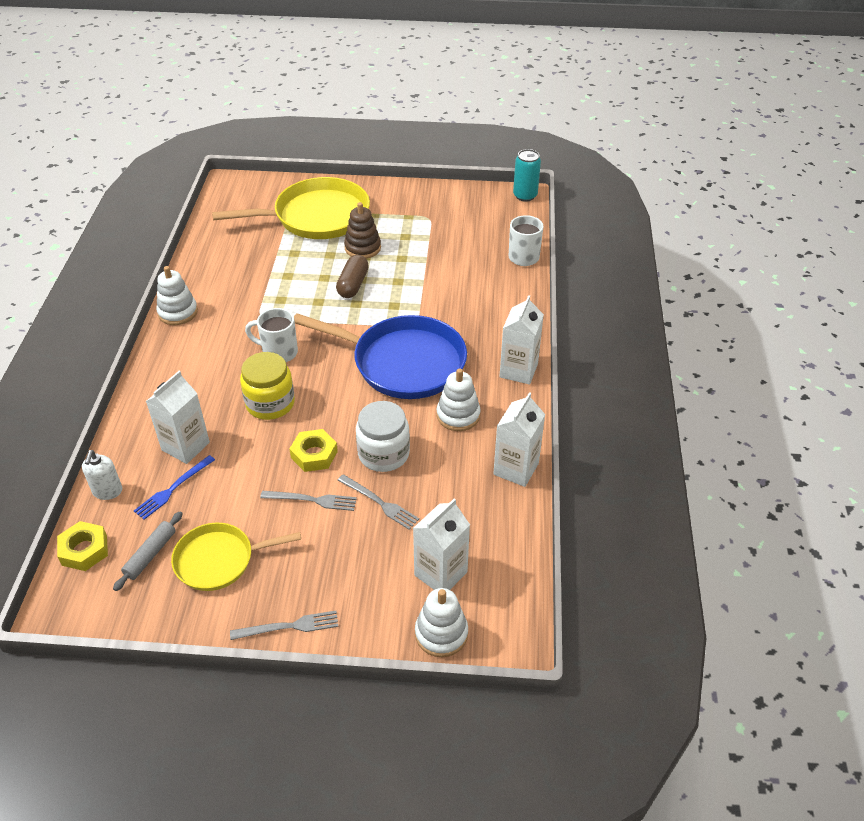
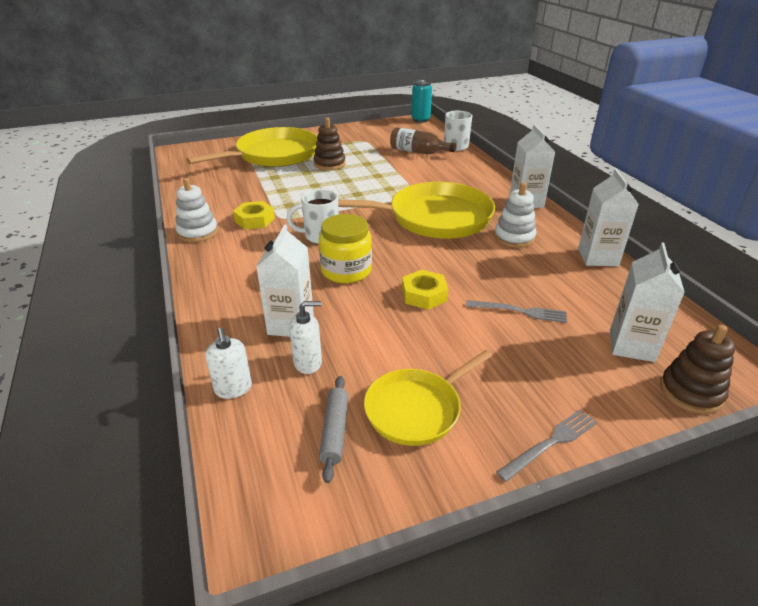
camera: 25 degrees left, 10 degrees down
yellow nut [57,521,108,571] -> yellow nut moved to [233,201,275,229]
blue fork [134,455,215,520] -> white soap dispenser [289,301,322,374]
grey fork [260,491,357,511] -> none
blue pan [294,313,467,399] -> yellow pan [338,182,495,238]
brown capsule [336,255,369,298] -> none
white jar [356,401,410,472] -> none
white stacking toy [415,588,468,657] -> brown stacking toy [660,325,735,414]
none -> brown bottle [390,127,457,154]

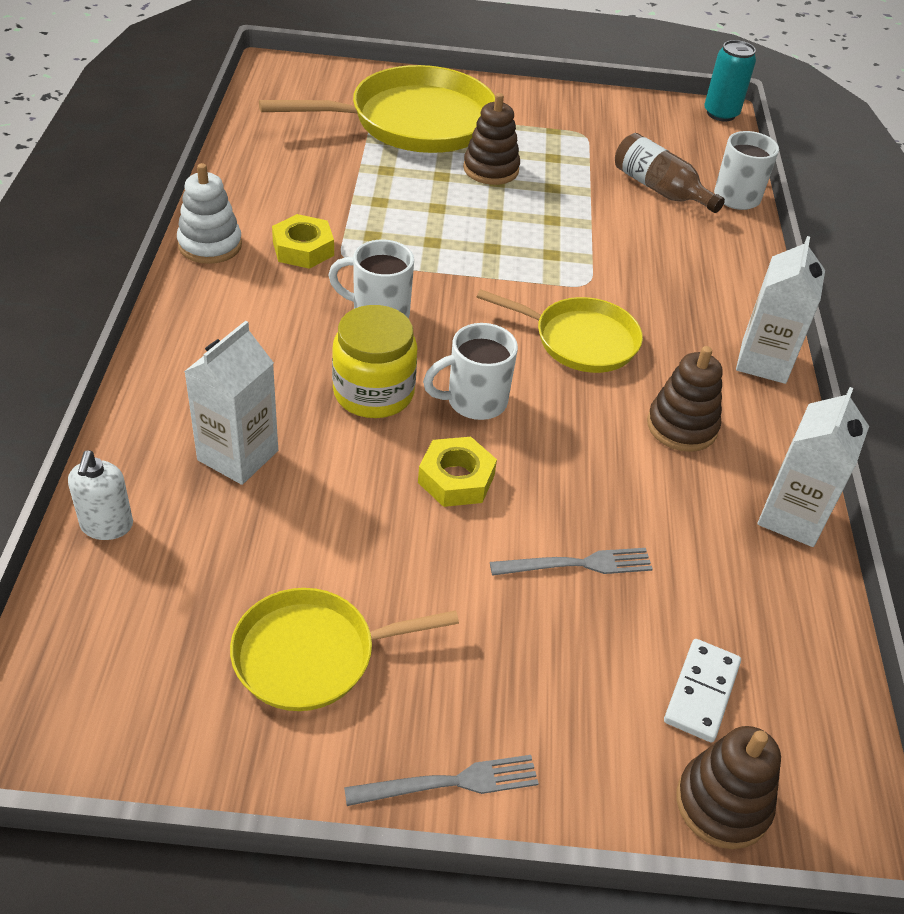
camera: 20 degrees right, 10 degrees up
white soap dispenser [289,301,322,374] -> none
grey rolling pin [319,376,349,483] -> none
yellow pan [338,182,495,238] -> yellow pan [477,289,643,373], size x0.58
grey fork [466,300,567,323] -> grey fork turned 45 degrees counterclockwise [490,548,653,576]
white stacking toy [494,182,536,248] -> brown stacking toy [647,346,723,452]
white carton [610,242,685,362] -> white domino [664,639,741,743]
none -> white mug [423,323,518,420]

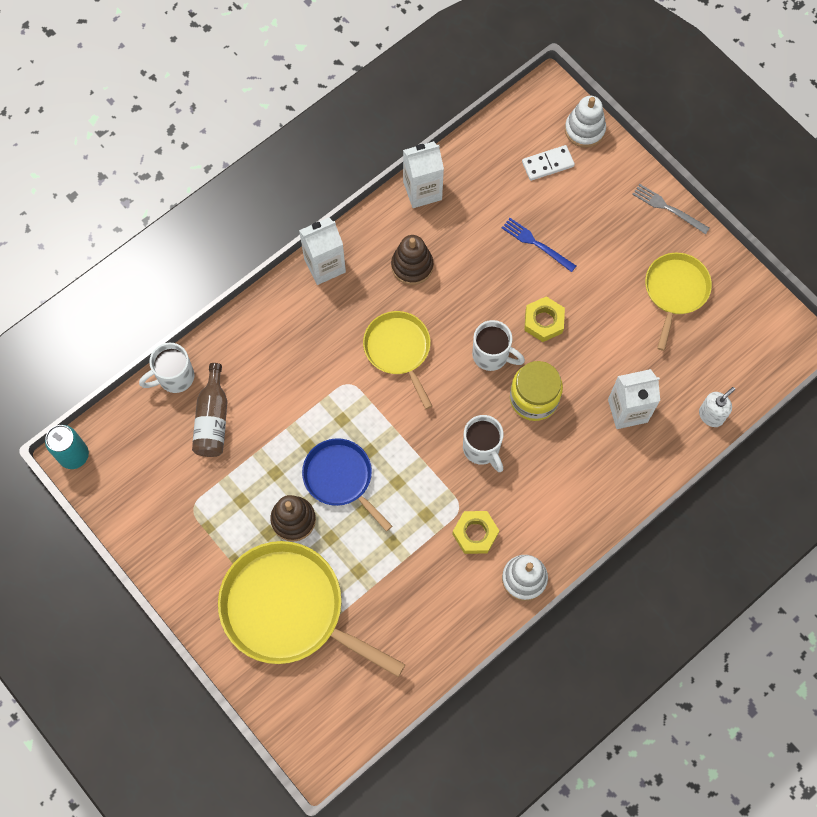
camera: 130 degrees left, 25 degrees up
yellow pan [230,588,459,711] -> yellow pan turned 105 degrees counterclockwise [645,253,712,351]
grey fork [490,548,653,576] -> blue fork [502,218,576,272]
brown stacking toy [676,726,781,849] -> white stacking toy [565,96,606,148]
none -> blue pan [302,438,392,531]

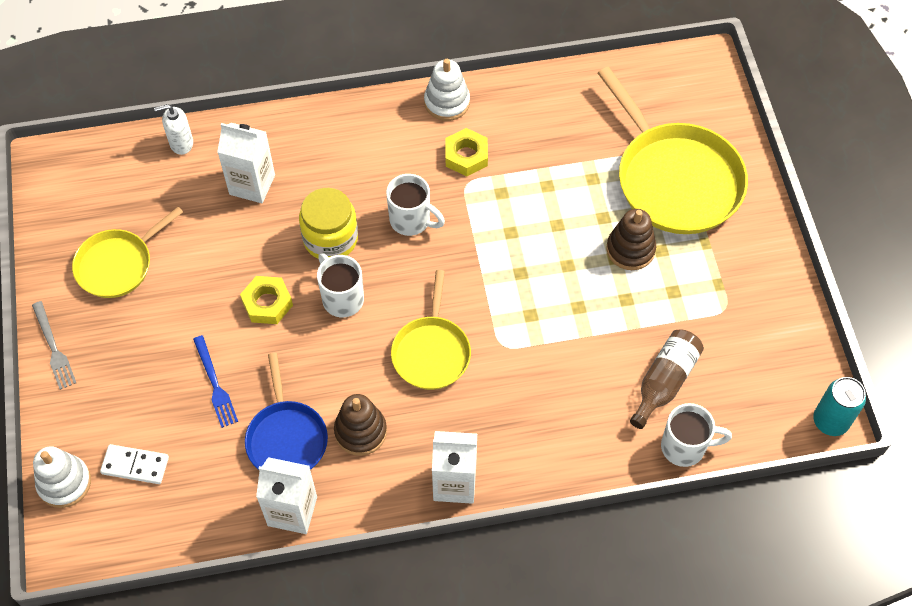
camera: 150 degrees left, 10 degrees down
blue pan [302,438,392,531] -> blue pan moved to [245,353,328,470]
white mug [463,415,503,472] -> white mug turned 120 degrees clockwise [386,174,445,236]

